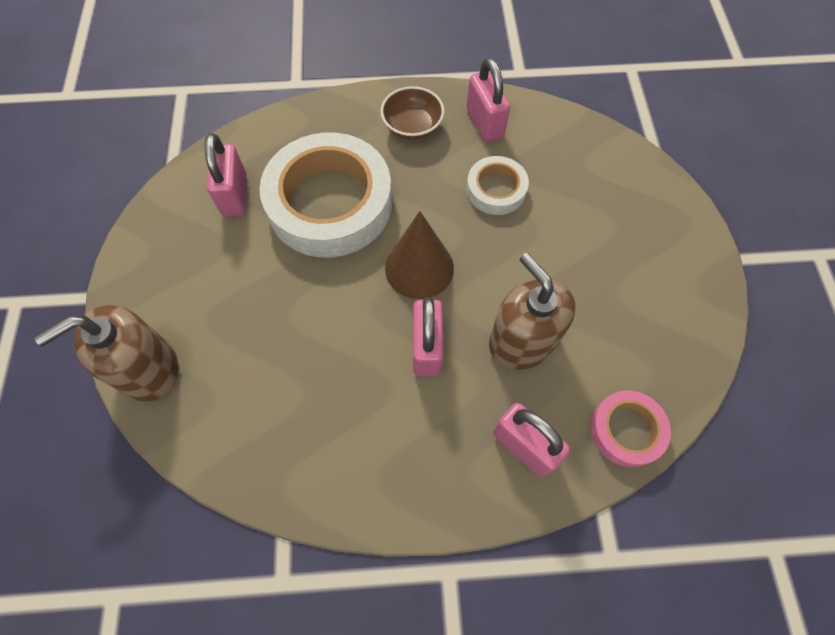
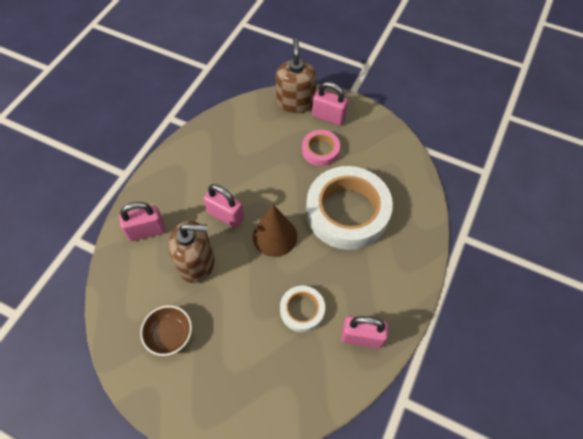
camera: 120 degrees right, 5 degrees down
pink padlock [205,133,247,217] -> pink padlock moved to [312,82,348,126]
brown bowl [381,86,444,140] -> brown bowl moved to [140,305,192,356]
pink tape [590,390,671,467] -> pink tape moved to [302,130,340,166]

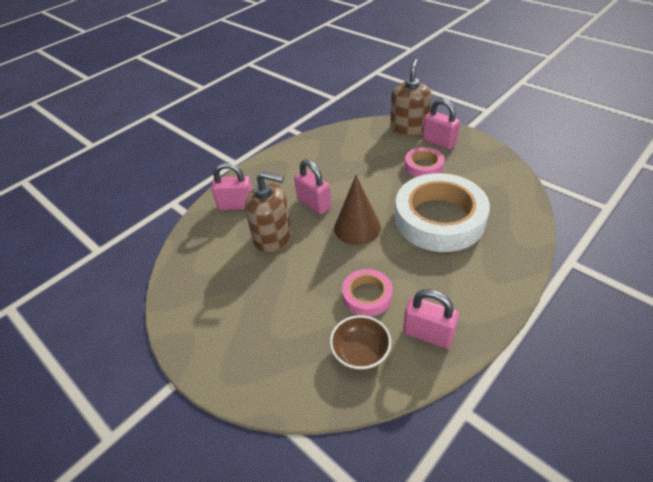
camera: 20 degrees right, 15 degrees down
brown bowl [140,305,192,356] -> brown bowl moved to [330,315,391,370]
white tape [280,286,325,333] -> pink tape [342,269,393,317]

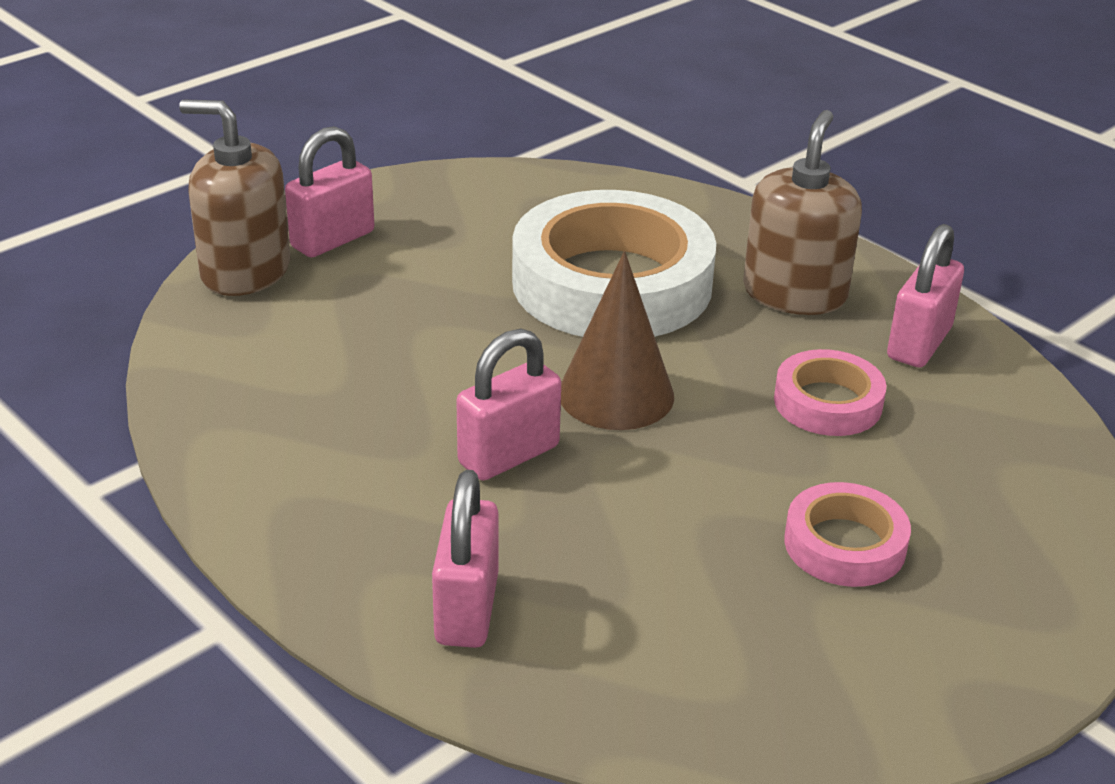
camera: 90 degrees left, 10 degrees down
brown soap dispenser [245,171,292,253] -> brown soap dispenser moved to [743,110,862,315]
brown bowl [330,315,391,370] -> none
pink tape [405,147,445,177] -> pink tape moved to [784,482,911,587]

